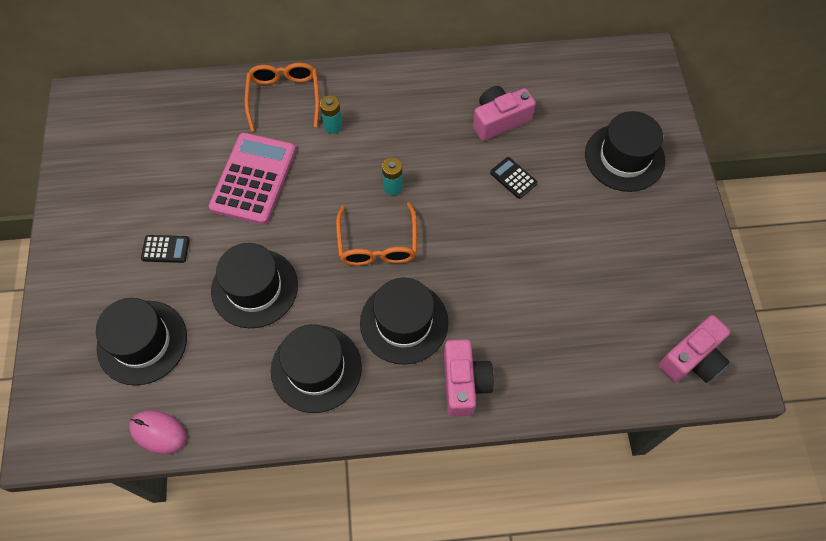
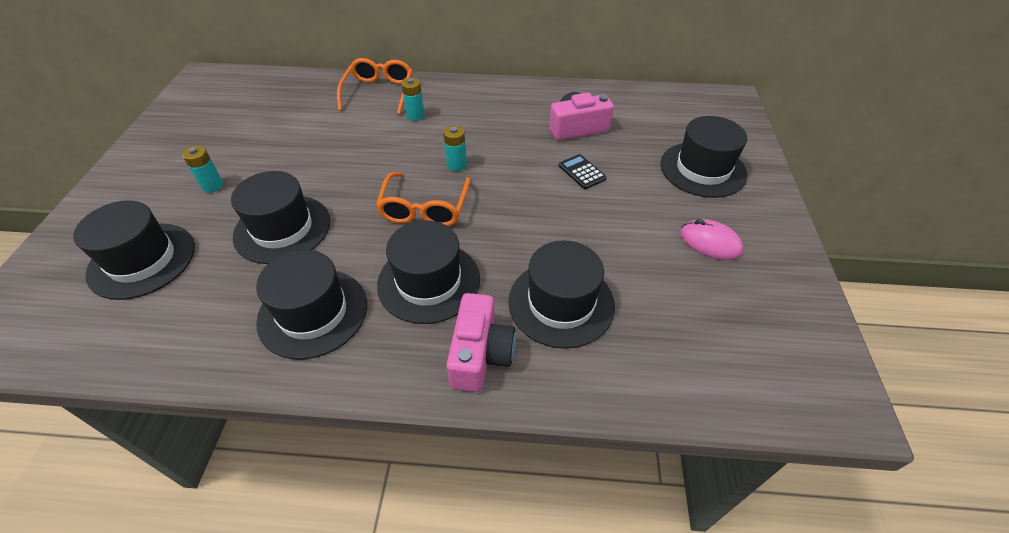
camera: 10 degrees right, 15 degrees down
pink mouse [129,410,187,454] -> pink mouse moved to [680,219,743,260]
black calculator [141,235,190,263] -> turquoise battery [182,146,224,193]
pink calculator [209,133,296,225] -> none
pink camera [658,315,730,383] -> none
none -> black hat [508,241,615,349]

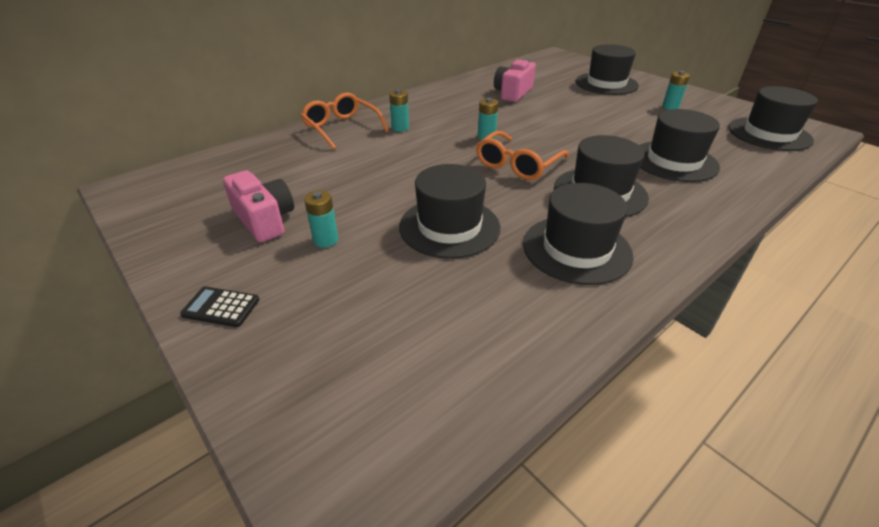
camera: 45 degrees left, 10 degrees down
black hat [73,200,195,300] -> black hat moved to [729,86,818,151]
orange glasses [376,172,471,226] -> orange glasses turned 75 degrees clockwise [476,131,569,180]
pink camera [447,293,516,392] -> pink camera moved to [223,170,294,242]
black calculator [559,154,607,189] -> black calculator moved to [180,287,259,327]
pink mouse [680,219,743,260] -> turquoise battery [662,71,690,110]

